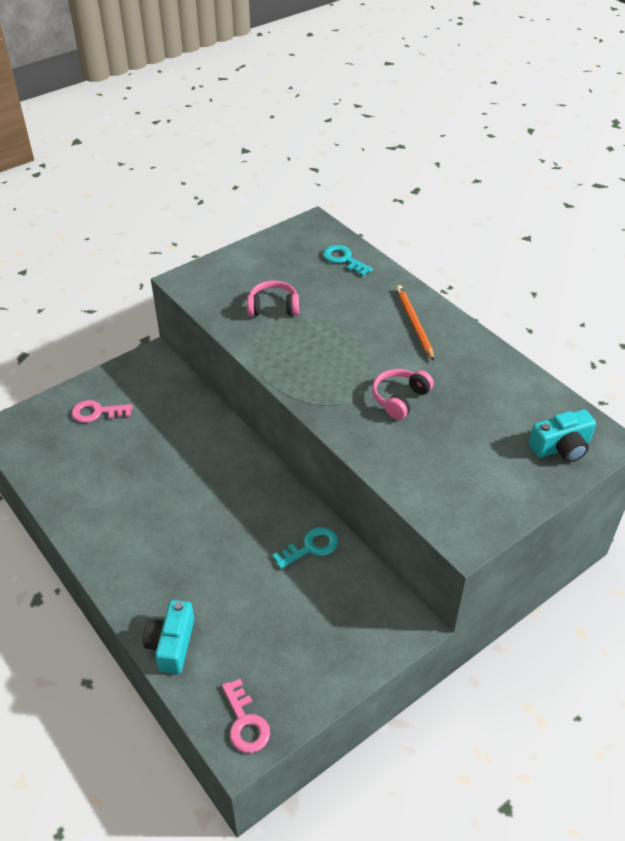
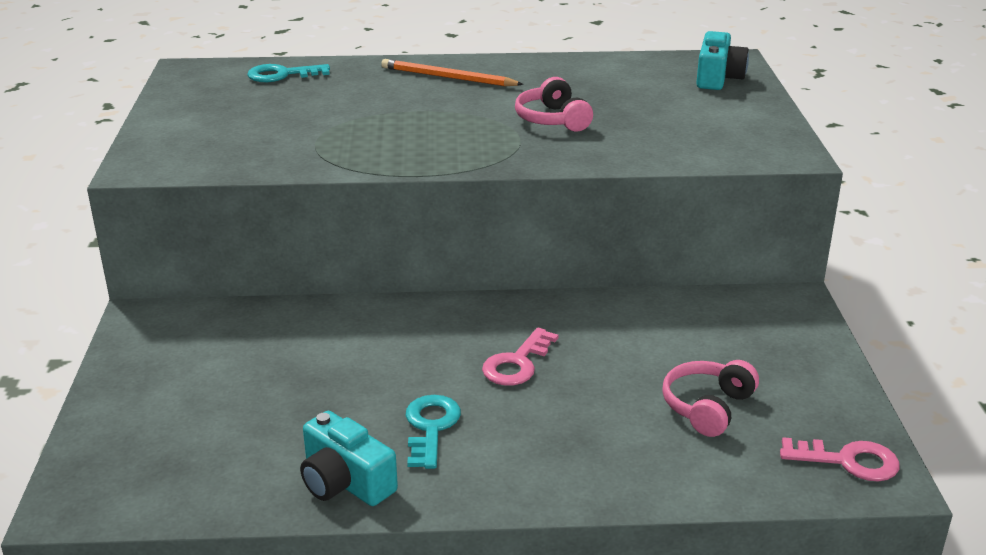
camera: 55 degrees left, 15 degrees down
pink key [71,400,132,423] -> pink key moved to [482,327,558,386]
turquoise camera [143,600,194,674] -> turquoise camera moved to [300,411,398,506]
pink headphones [247,280,299,316] -> pink headphones moved to [662,360,759,437]
turquoise key [273,527,338,569] -> turquoise key moved to [406,395,461,469]

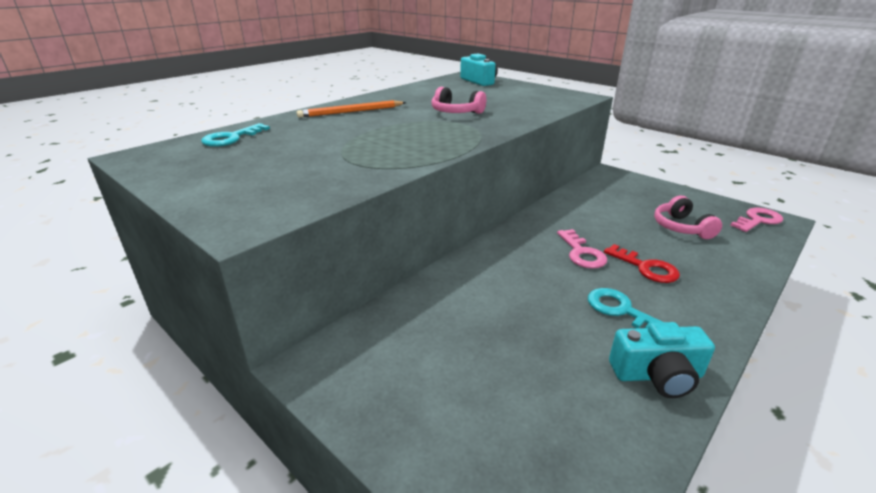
camera: 45 degrees left, 0 degrees up
none -> red key [604,244,680,283]

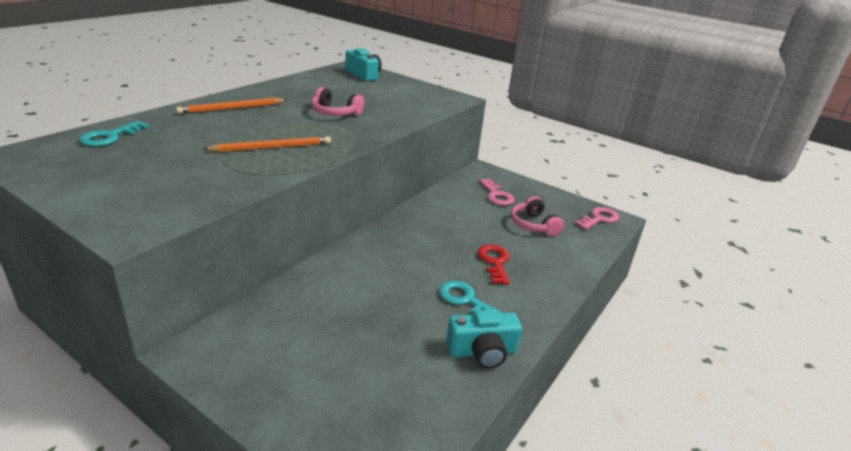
camera: 10 degrees left, 0 degrees up
pink key [557,229,607,269] -> pink key moved to [479,179,515,205]
red key [604,244,680,283] -> red key turned 135 degrees counterclockwise [477,244,509,285]
none -> orange pencil [203,136,331,152]

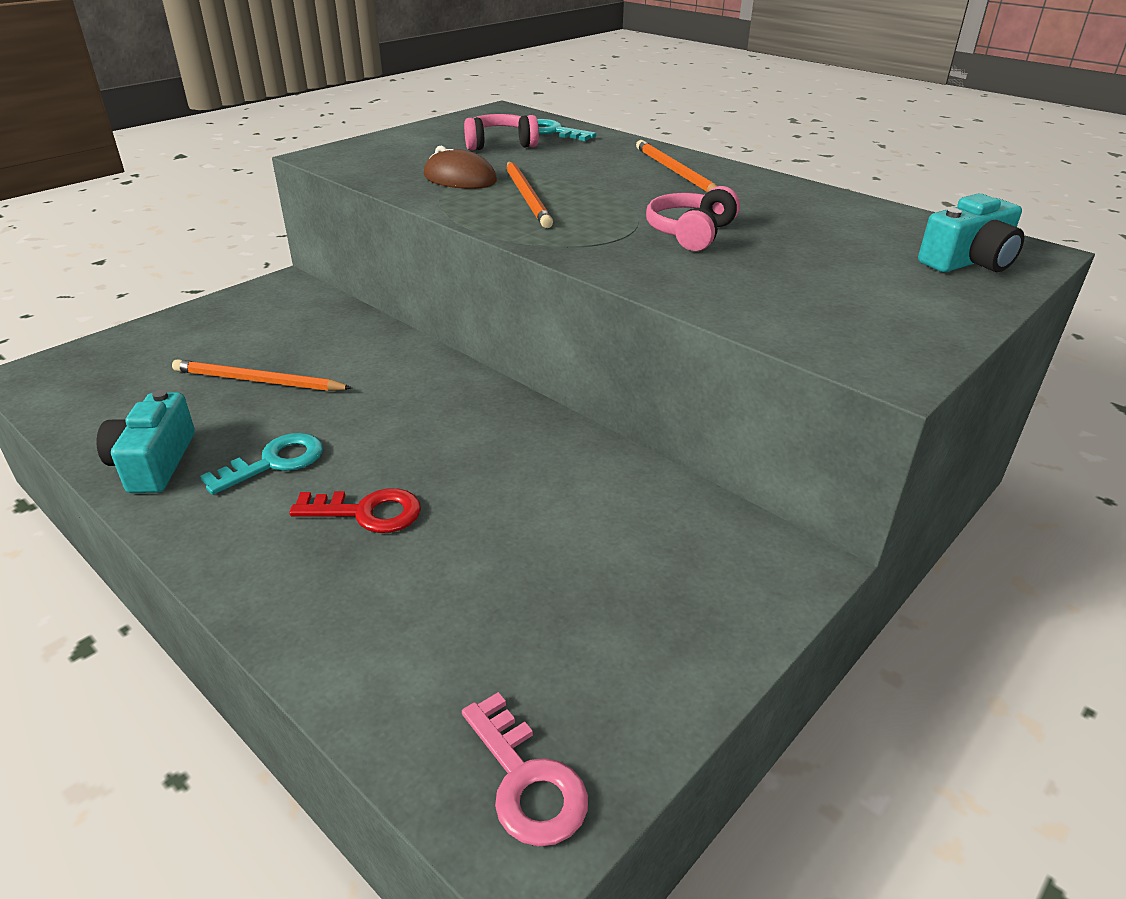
camera: 100 degrees right, 5 degrees up
pink key [479,179,515,205] -> none
pink headphones [511,196,564,236] -> pink headphones moved to [464,114,539,151]
none -> orange pencil [172,359,352,391]
none -> brown mouse [424,146,497,189]

